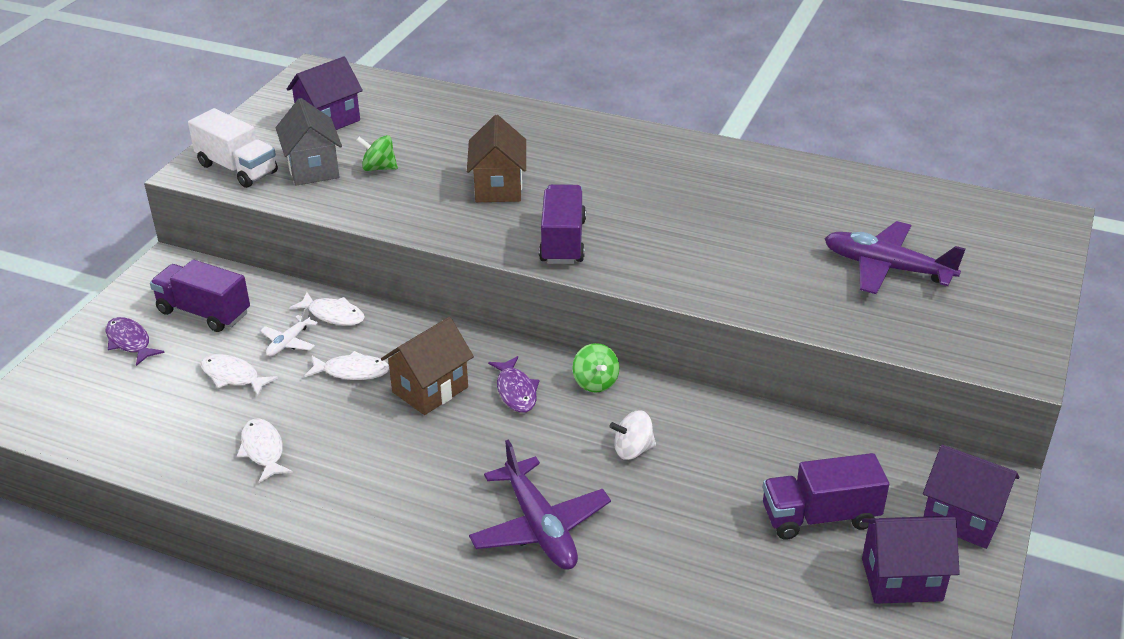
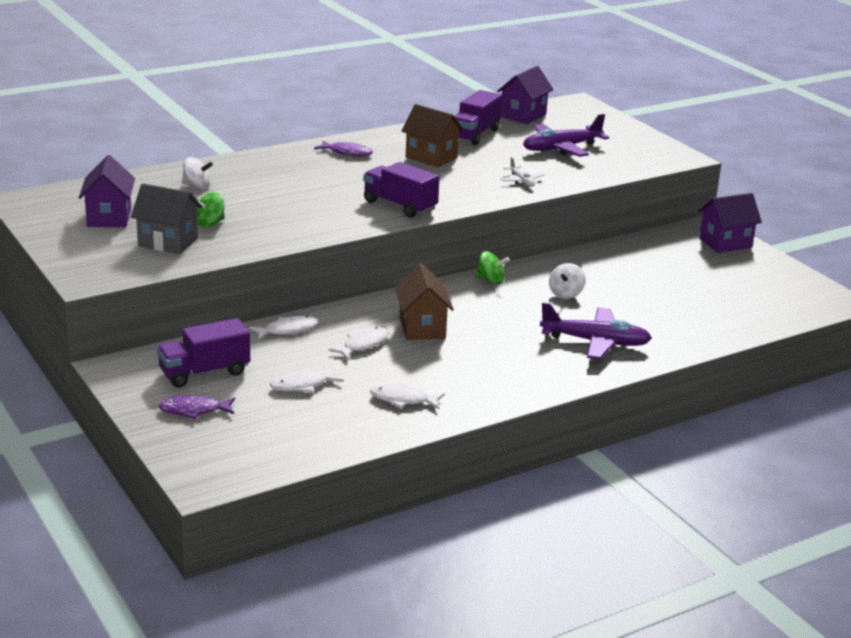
camera: 55 degrees left, 10 degrees down
white truck [188,108,278,188] -> none
white plane [260,307,318,356] -> white plane moved to [500,157,544,187]
brown house [467,115,526,202] -> brown house moved to [402,104,464,167]
purple fish [488,356,540,413] -> purple fish moved to [314,140,373,156]
purple truck [763,453,889,540] -> purple truck moved to [454,90,502,145]
purple house [862,516,960,604] -> purple house moved to [497,66,554,124]
none -> white spinning top [182,157,213,189]

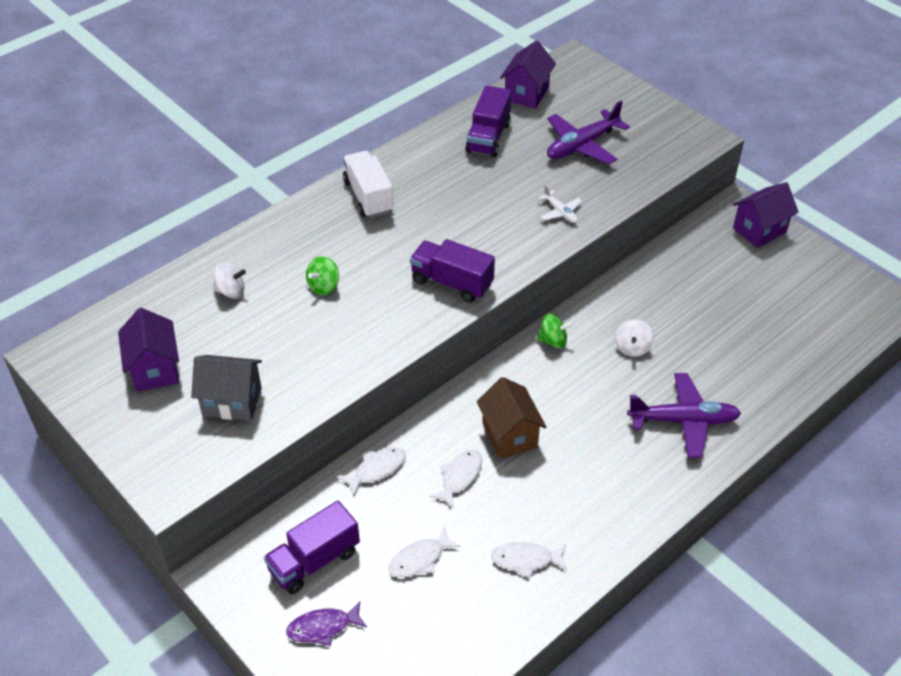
camera: 10 degrees left, 20 degrees up
green spinning top [197,192,225,227] -> green spinning top moved to [306,256,339,295]
purple fish [314,140,373,156] -> white truck [343,151,393,218]
brown house [402,104,464,167] -> none

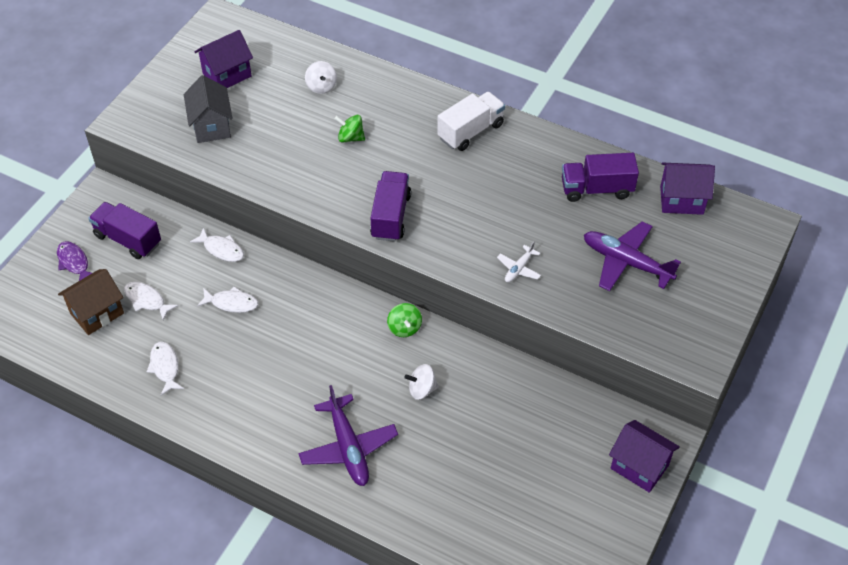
camera: 70 degrees right, 5 degrees up
brown house [477,377,546,459] -> brown house moved to [58,269,124,335]

